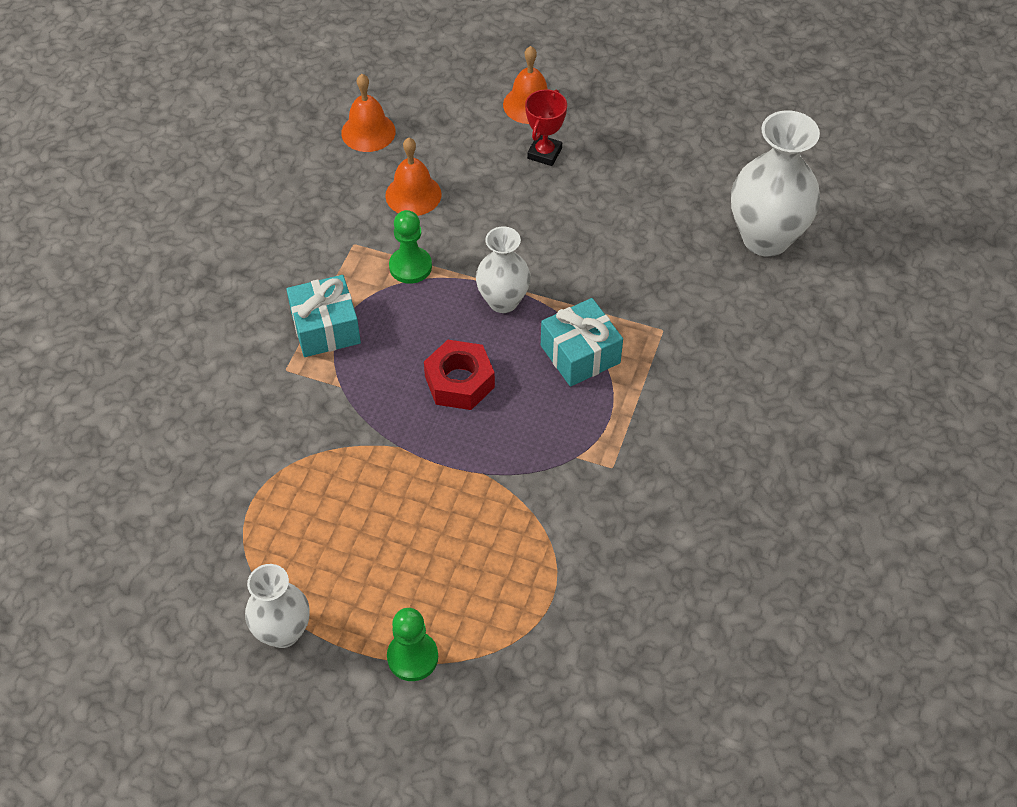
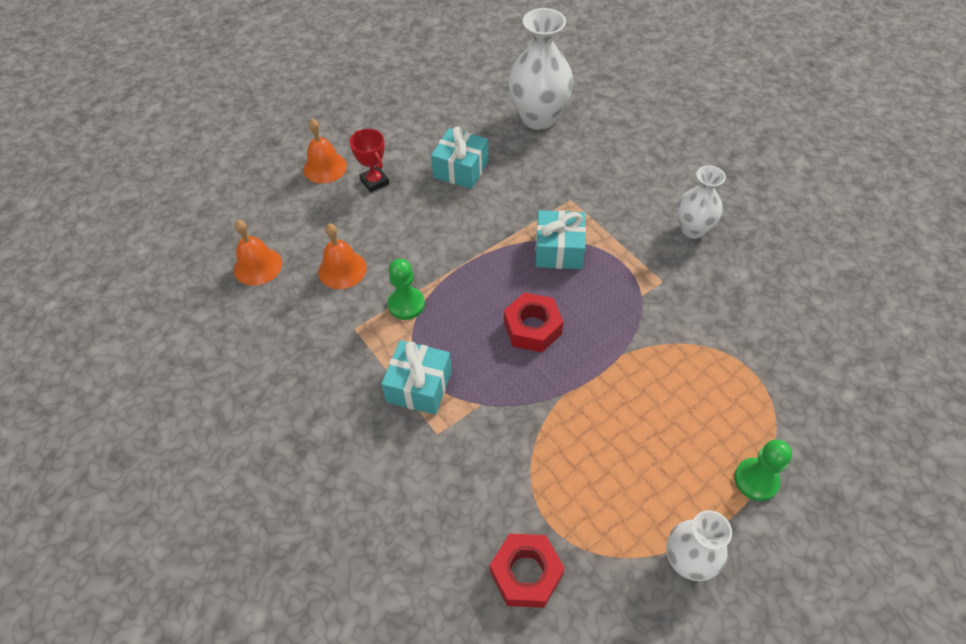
camera: 55 degrees left, 0 degrees up
white vase [476,227,531,313] -> white vase moved to [677,165,726,239]
none -> turquoise gift [431,126,488,189]
none -> red nut [490,533,565,608]

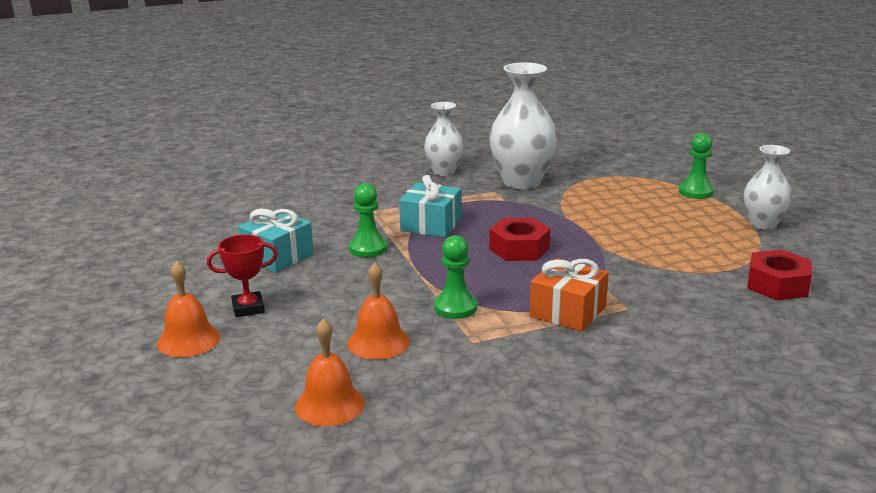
camera: 75 degrees left, 30 degrees down
turquoise gift [381,340,452,415] -> orange gift [530,258,609,332]
white vase [508,8,574,130] -> white vase moved to [489,62,558,189]
none -> green pawn [349,183,387,258]

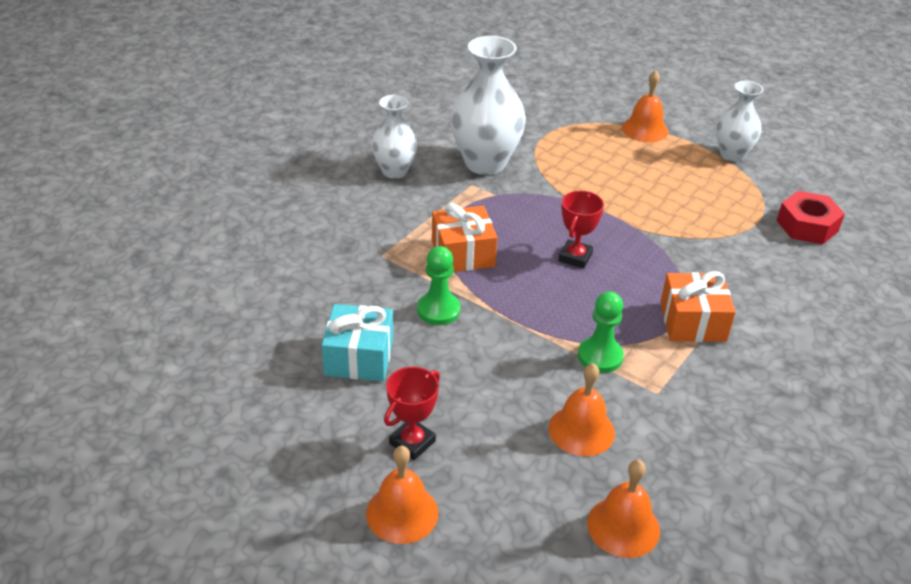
camera: 35 degrees left, 15 degrees up
turquoise gift [399,175,461,237] -> orange gift [432,203,498,272]
red nut [489,218,551,261] -> red trophy [559,191,604,268]
green pawn [679,133,714,199] -> orange bell [622,70,668,142]

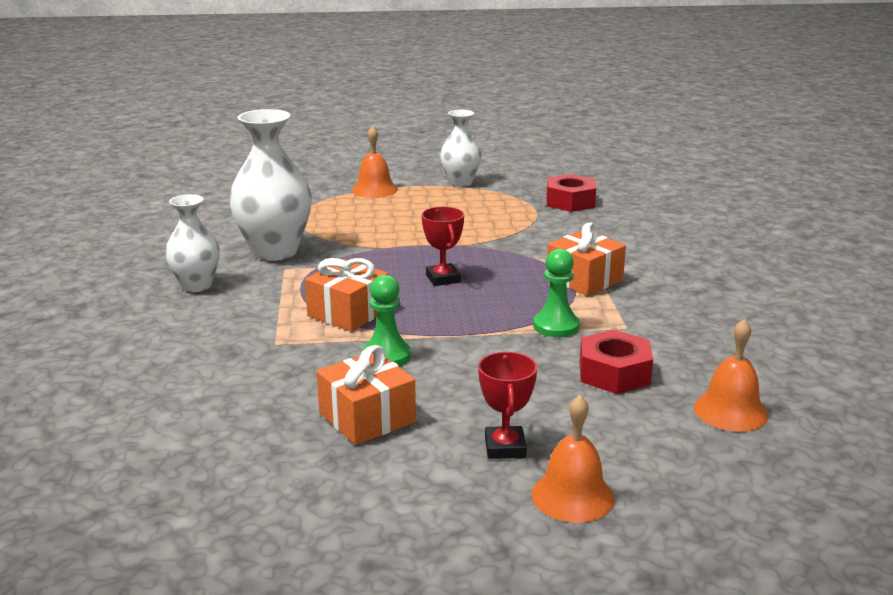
camera: 40 degrees left, 15 degrees down
turquoise gift [322,304,393,381] -> orange gift [317,345,416,445]
orange bell [549,363,615,456] -> red nut [579,330,653,394]

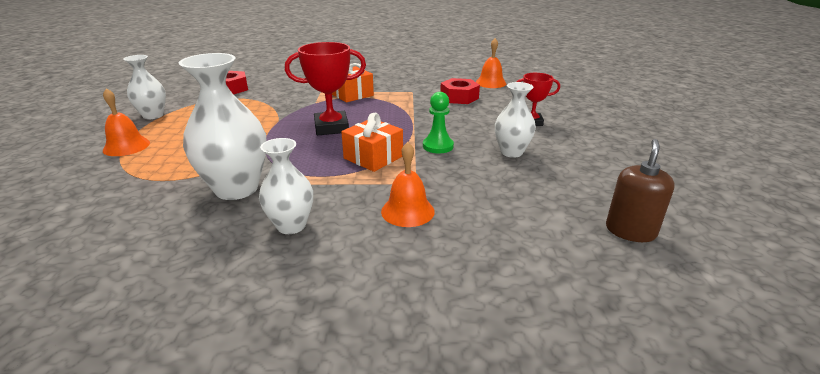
camera: 85 degrees left, 5 degrees up
orange gift [317,345,416,445] -> white vase [495,82,536,158]
red trophy [422,207,464,286] -> red trophy [285,42,366,135], size x1.66
orange bell [532,395,615,523] -> orange bell moved to [381,142,435,227]
green pawn [533,249,579,337] -> none
none -> brown soap dispenser [606,139,675,242]

